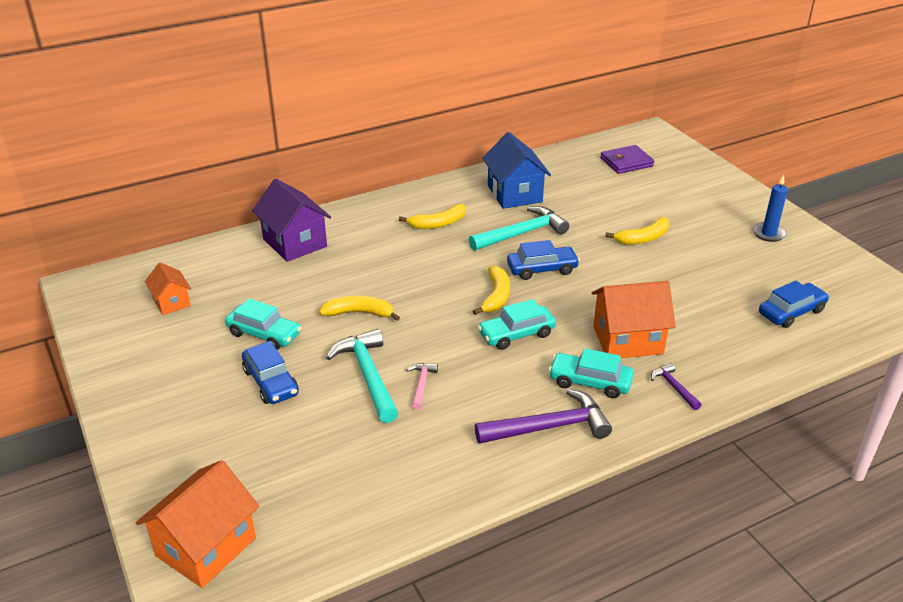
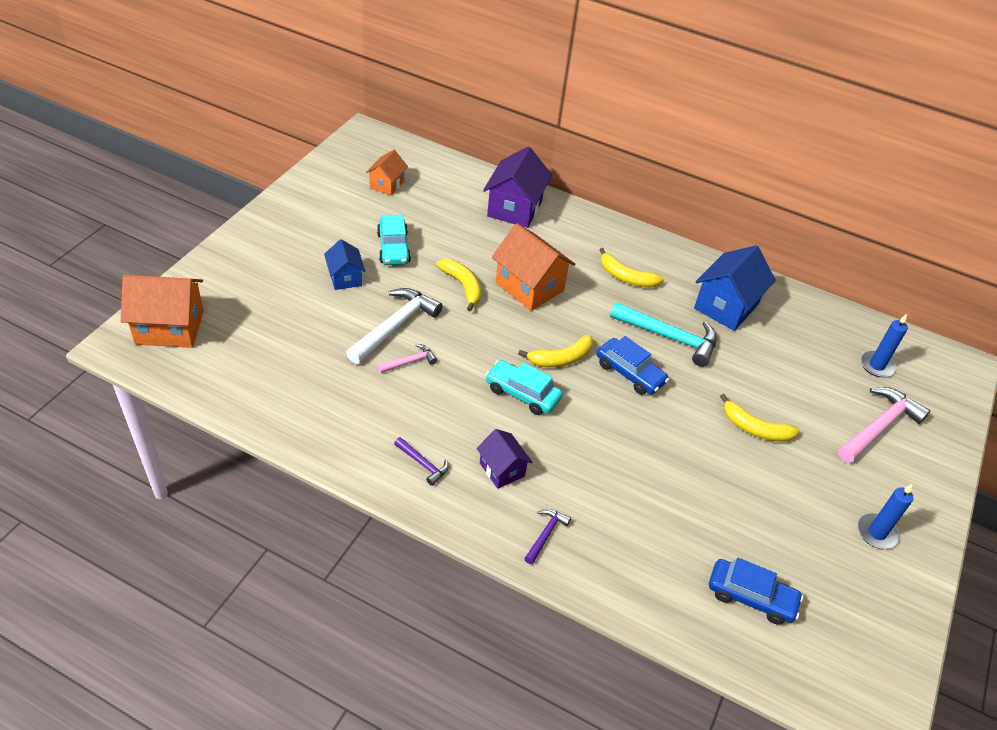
camera: 50 degrees right, 10 degrees up
blue car [242,341,299,404] -> blue house [324,239,365,290]
turquoise hammer [326,329,398,423] -> white hammer [346,288,443,364]
purple hammer [475,389,612,444] -> purple hammer [394,437,449,486], size x0.50
turquoise car [549,348,634,399] -> purple house [476,429,532,489]
orange house [592,281,676,358] -> orange house moved to [492,223,576,311]
purple wallet [600,145,654,174] -> blue candle [860,314,908,377]
none -> pink hammer [838,387,930,463]

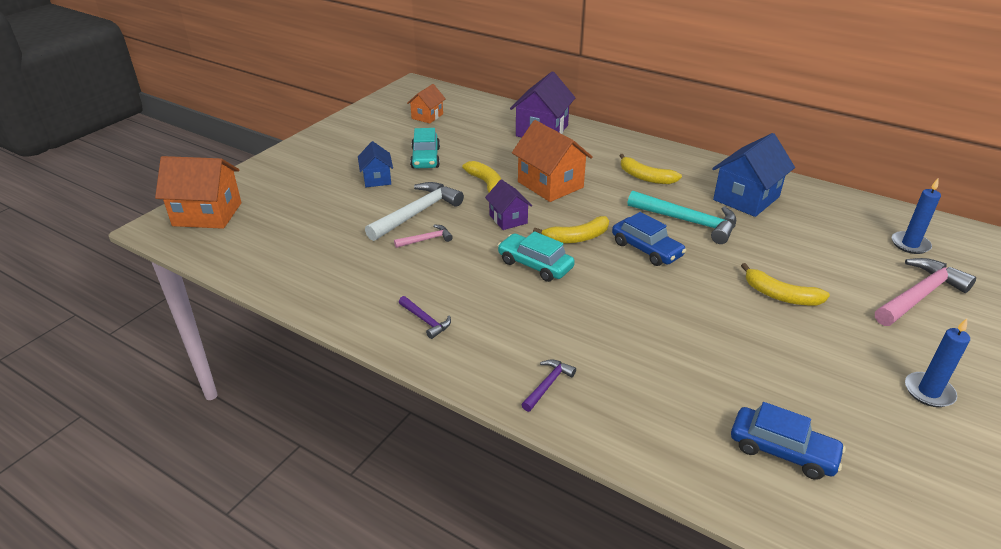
camera: 10 degrees right, 10 degrees down
purple house [476,429,532,489] -> purple house moved to [485,179,532,230]

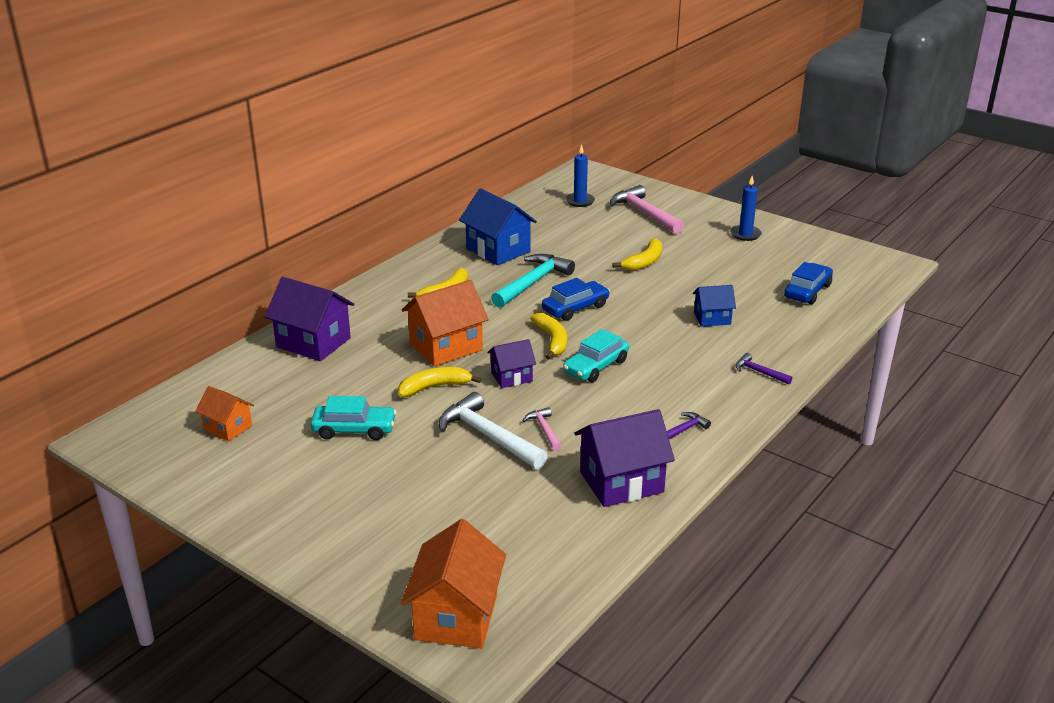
camera: 85 degrees left, 5 degrees down
blue house [358,141,393,187] -> blue house moved to [693,285,736,327]
none -> purple house [574,409,675,507]

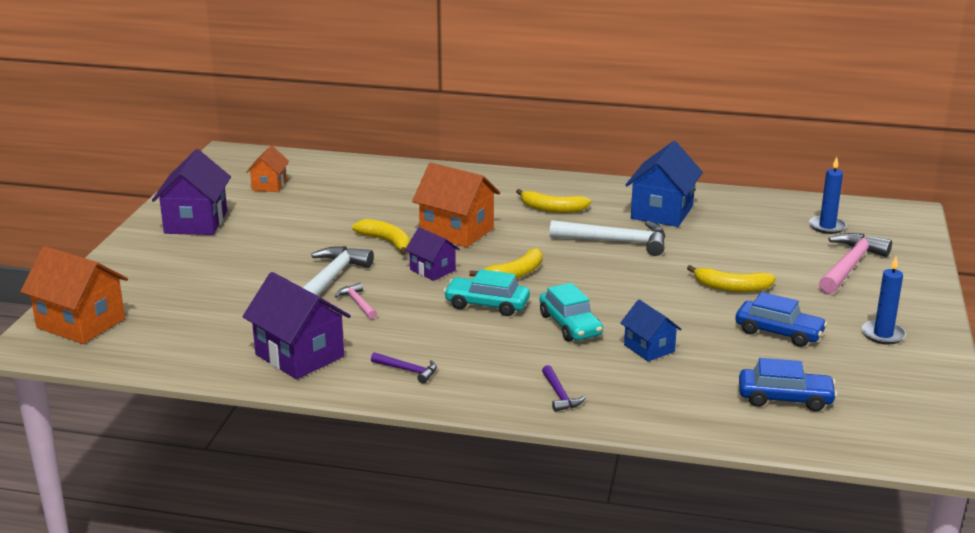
camera: 65 degrees right, 5 degrees down
purple house [265,277,354,361] -> purple house moved to [152,149,231,235]
turquoise car [311,396,396,440] -> turquoise car moved to [539,283,603,341]
orange house [401,519,506,648] -> orange house turned 45 degrees clockwise [20,246,128,344]
turquoise hammer [491,254,575,308] -> white hammer [550,220,665,256]
pink hammer [523,407,561,451] -> pink hammer turned 75 degrees counterclockwise [335,283,377,319]
blue car [542,278,610,321] -> blue car moved to [735,292,827,347]
purple hammer [735,353,792,384] -> purple hammer turned 150 degrees clockwise [542,365,586,412]

